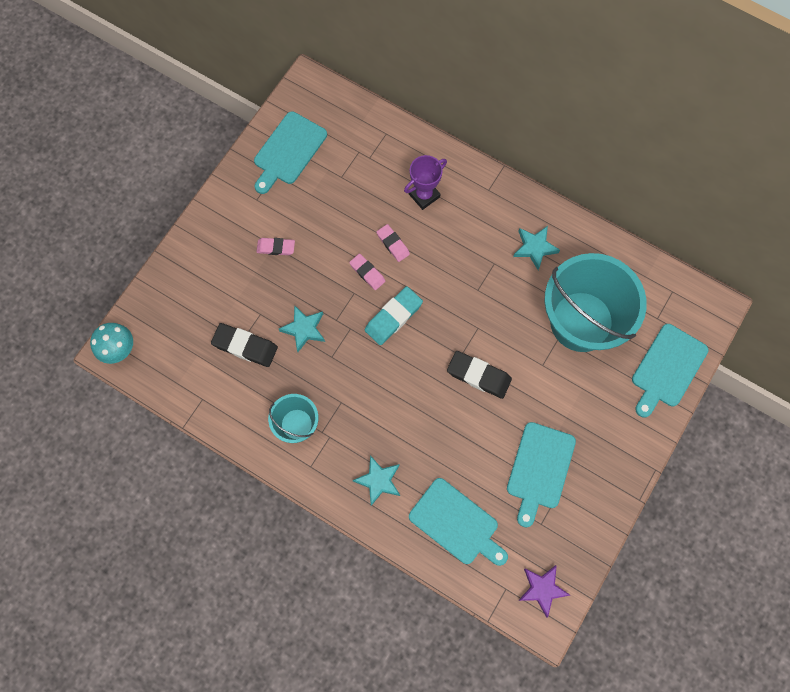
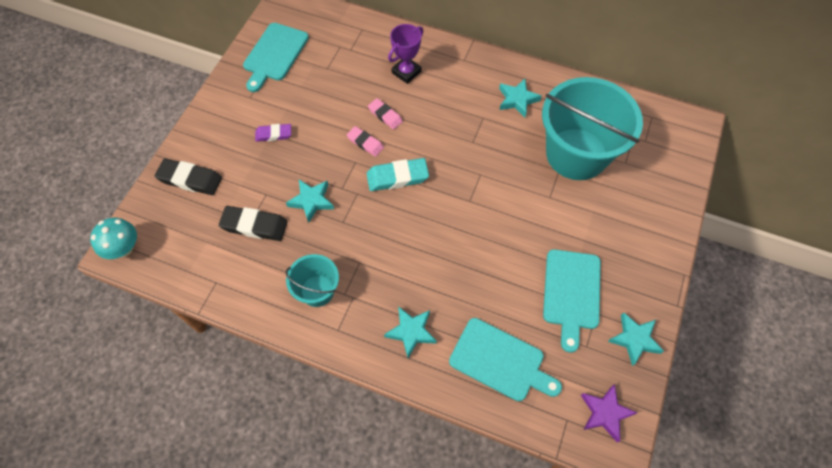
camera: 10 degrees left, 10 degrees down
pink eraser [256,238,295,255] -> purple eraser [255,124,291,142]
turquoise eraser [365,286,423,345] -> turquoise eraser turned 45 degrees clockwise [367,158,429,191]
black eraser [447,351,512,399] -> black eraser moved to [155,158,222,195]
turquoise cutting board [632,324,709,418] -> none
none -> turquoise star [608,312,664,366]

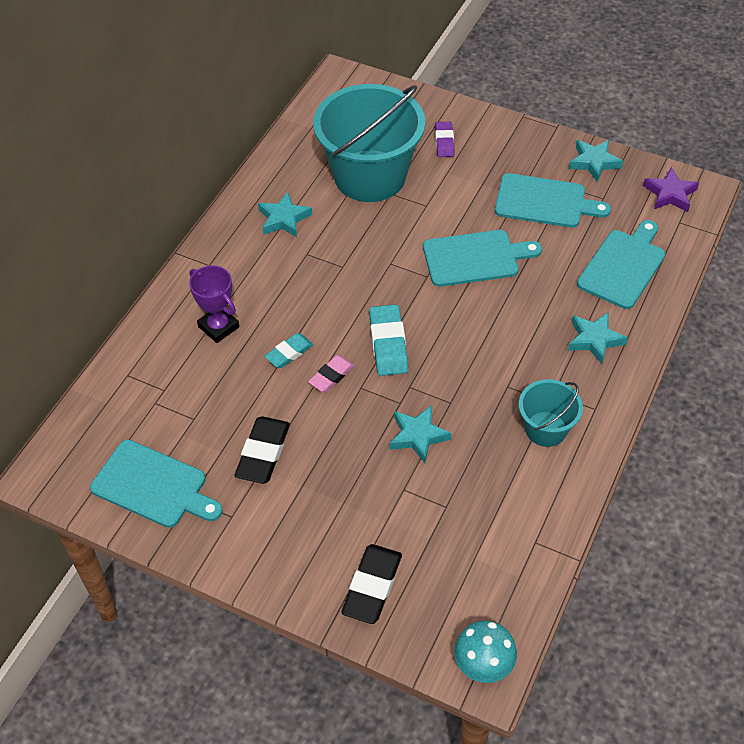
camera: 85 degrees left, 10 degrees down
black eraser [219,206,288,241] -> black eraser moved to [234,416,290,484]
purple eraser [255,124,291,142] -> purple eraser moved to [435,122,454,157]
pink eraser [368,98,403,129] -> turquoise eraser [264,333,313,368]
none -> turquoise cutting board [423,230,542,287]

